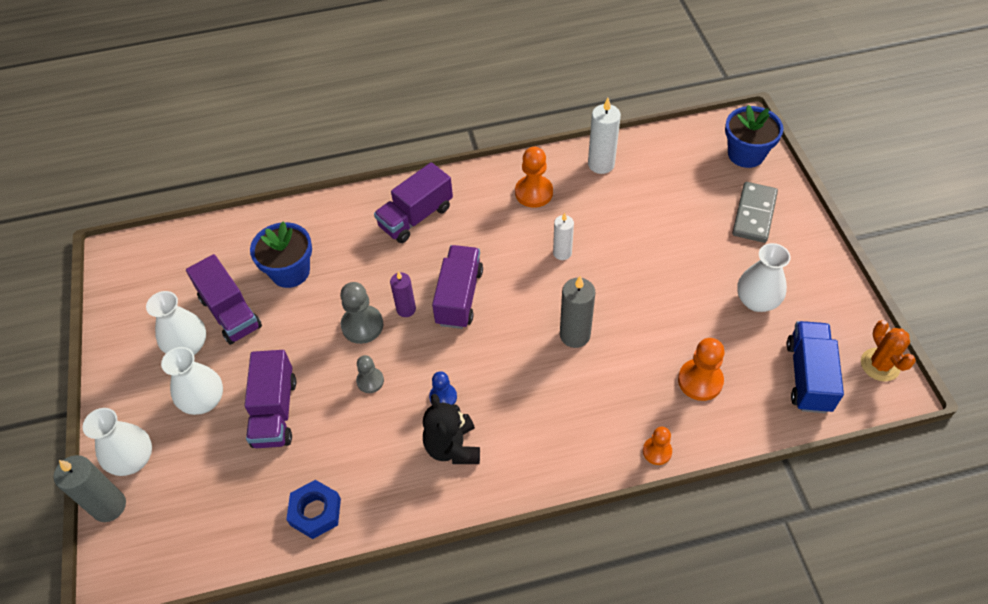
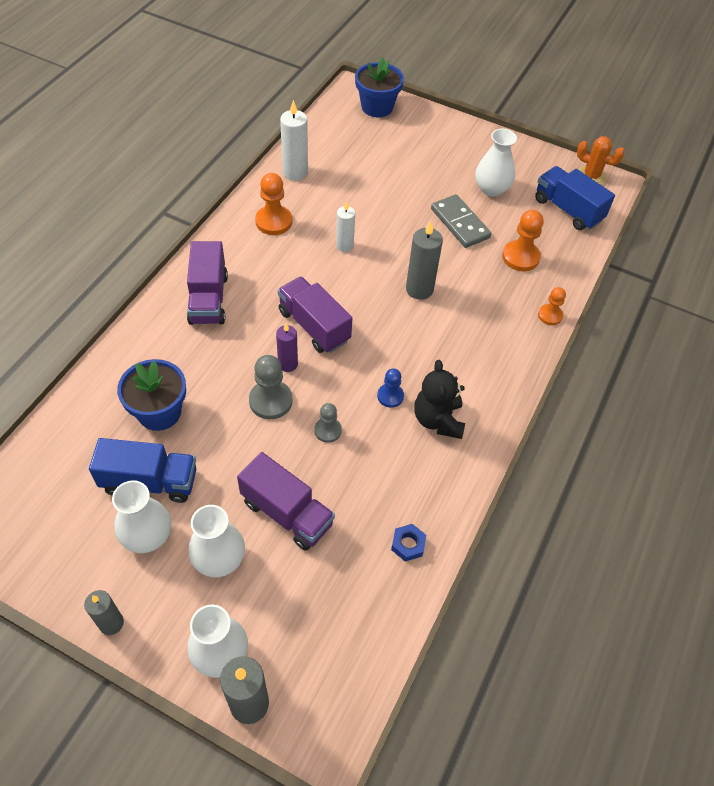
camera: 55 degrees left, 0 degrees up
purple truck [186,254,262,345] -> blue truck [89,438,196,503]
blue nut [286,480,341,539] -> blue nut [391,524,426,562], size x0.66
black teddy bear [423,394,480,464] -> black teddy bear turned 60 degrees clockwise [414,360,465,439]
grey domino [732,182,778,243] -> grey domino moved to [431,194,491,248]
none -> grey candle [84,590,124,635]

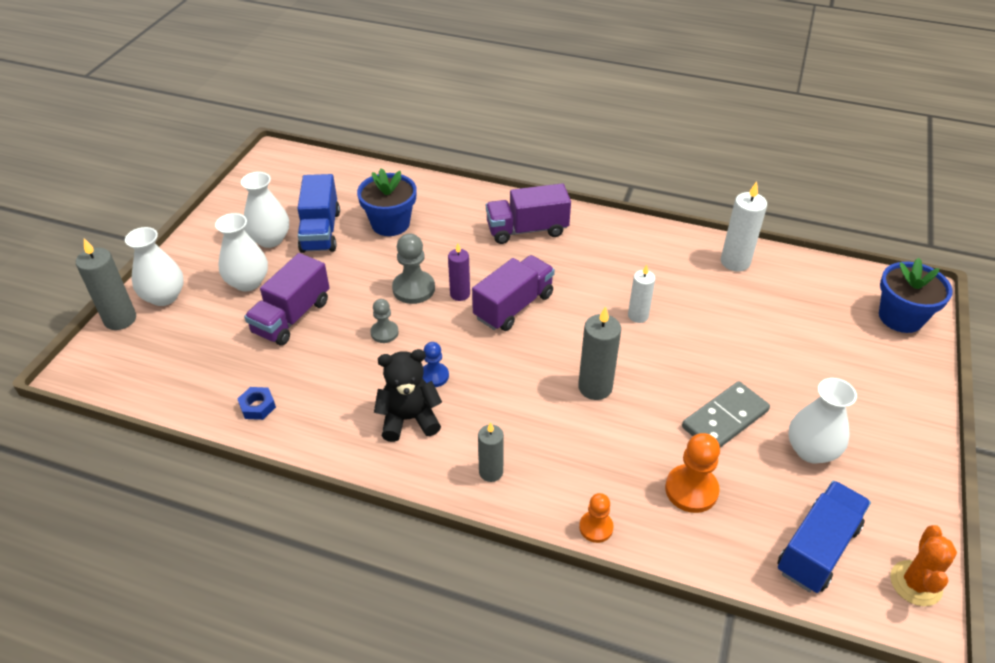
camera: 85 degrees right, 10 degrees down
grey candle [84,590,124,635] -> grey candle moved to [478,422,504,482]
orange pawn [255,173,292,235] -> none

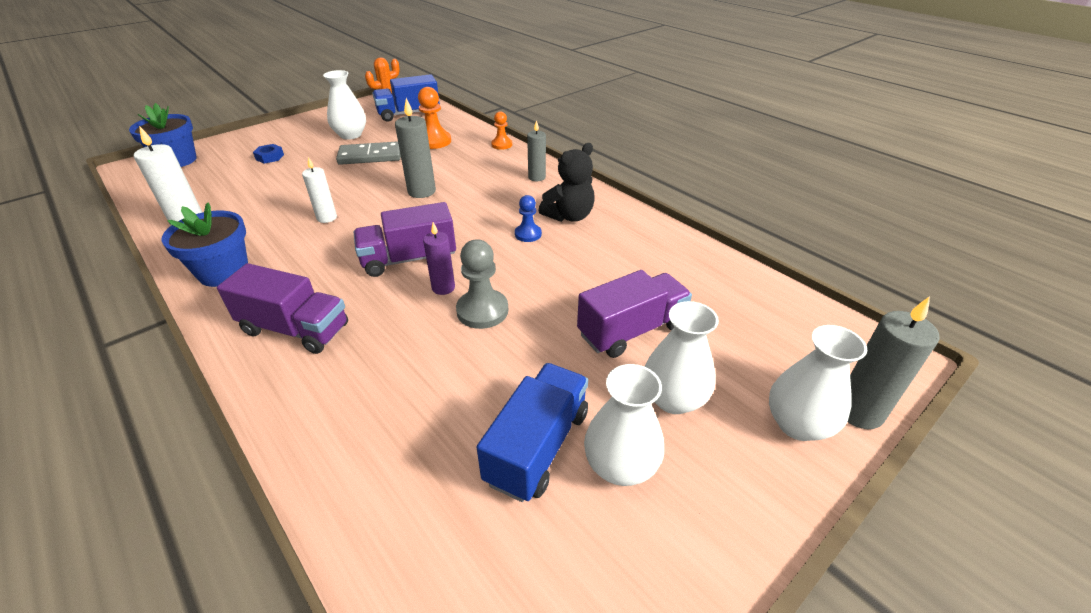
camera: 150 degrees left, 5 degrees down
blue nut [238,387,276,420] -> blue nut moved to [253,144,284,164]
blue flower pot [357,168,417,236] -> blue flower pot moved to [161,202,248,287]
grey pawn [370,299,399,343] -> none
black teddy bear [374,349,442,442] -> black teddy bear turned 60 degrees counterclockwise [538,143,595,222]

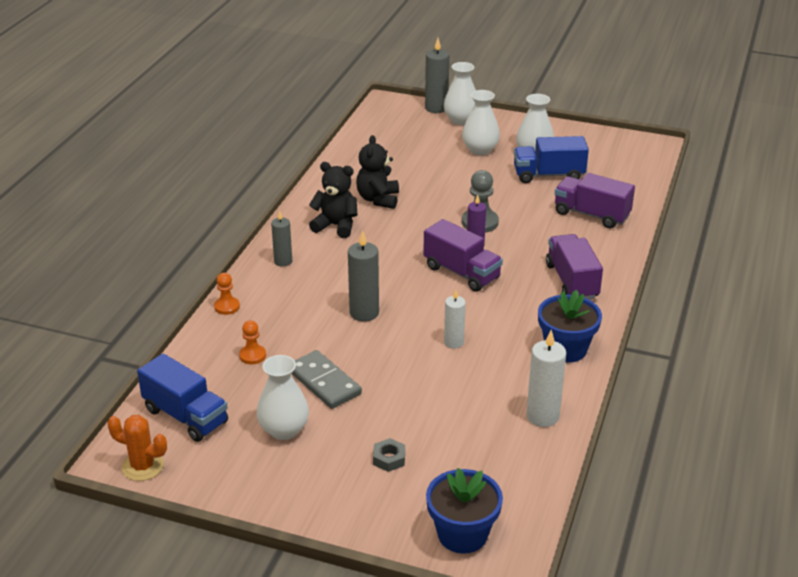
camera: 120 degrees left, 5 degrees down
blue nut [253,144,284,164] -> grey nut [373,438,405,472]
orange pawn [418,87,451,149] -> orange pawn [239,320,266,364], size x0.62
blue pawn [515,195,542,242] -> none
purple truck [577,270,692,358] -> purple truck moved to [555,173,635,229]
none -> black teddy bear [356,135,399,209]

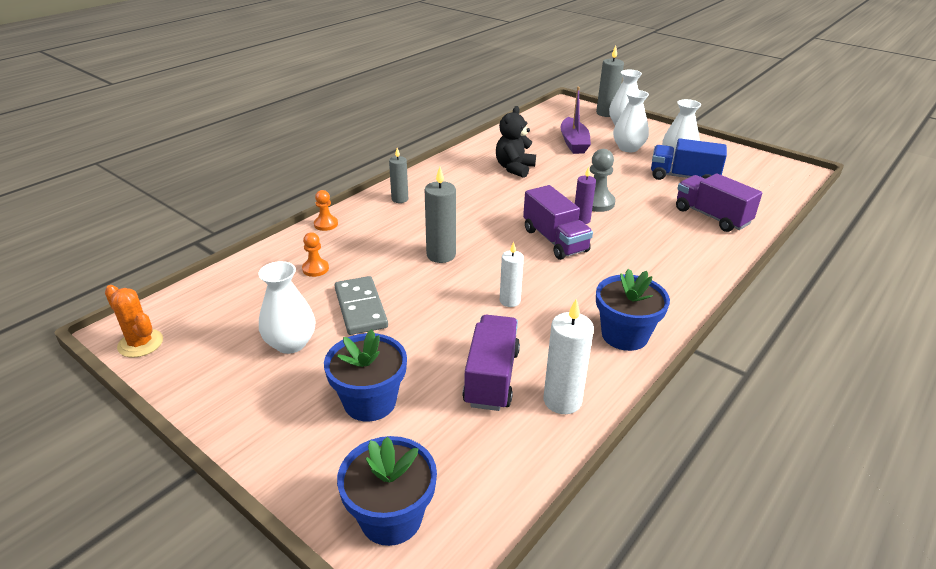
camera: 20 degrees right, 0 degrees up
blue truck [137,353,228,442] -> none
black teddy bear [309,162,357,238] -> none
grey nut [373,438,405,472] -> blue flower pot [324,329,407,422]
purple truck [546,234,603,299] -> purple truck moved to [463,315,520,411]
none -> purple boat [560,87,591,154]

